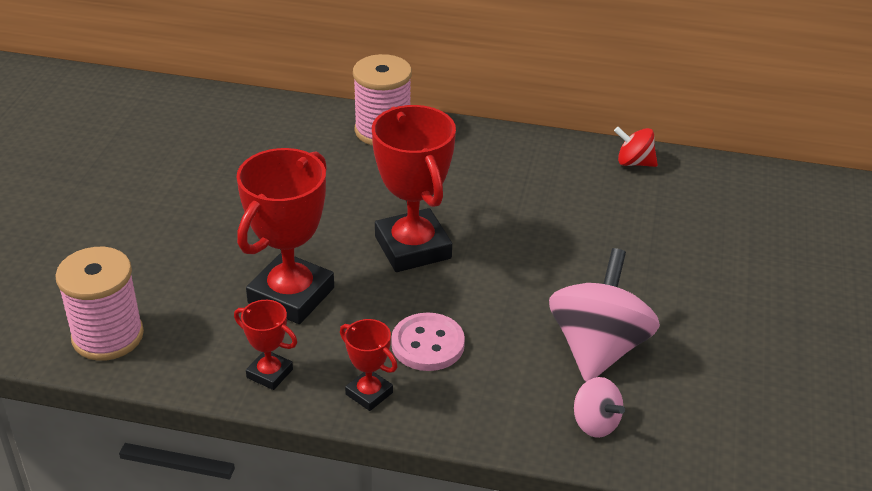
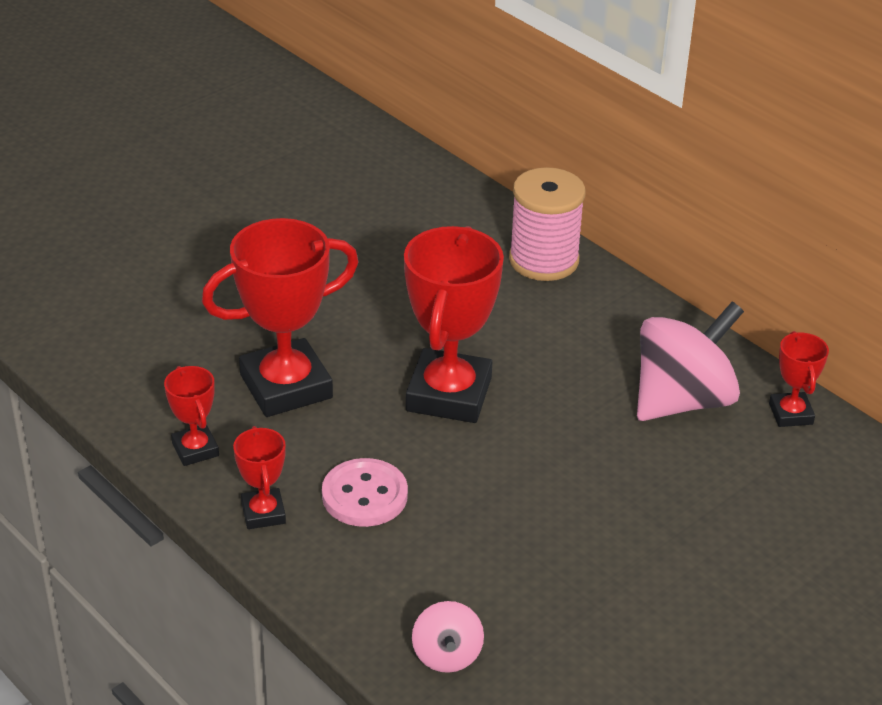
camera: 35 degrees right, 0 degrees up
pink spool [55,247,144,361] -> none
pink spinning top [549,248,660,382] -> pink spinning top moved to [637,302,744,421]
red spinning top [614,127,658,167] -> red trophy [769,331,829,427]

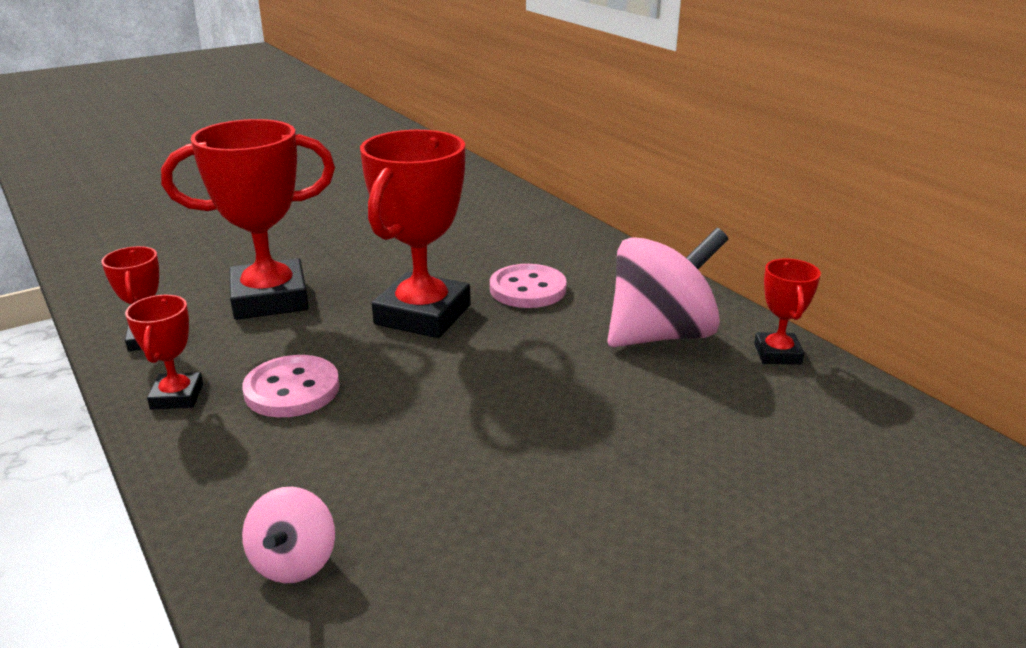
camera: 10 degrees right, 10 degrees down
pink spool [509,167,586,281] -> none
none -> pink button [490,264,567,308]

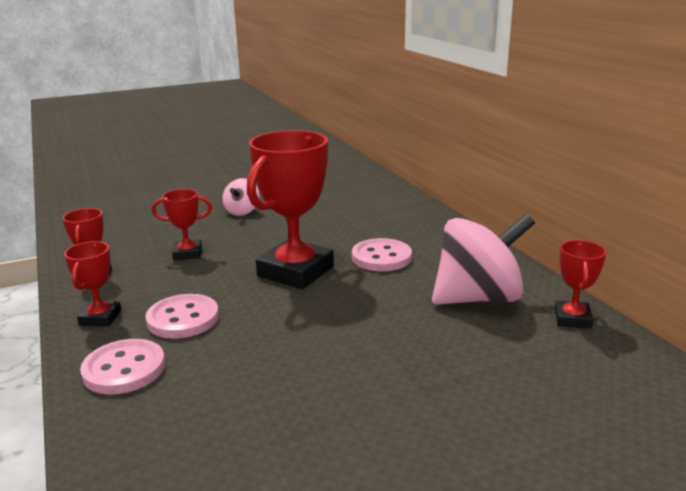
camera: 10 degrees right, 5 degrees down
red trophy [161,119,335,320] -> red trophy [152,189,212,260], size x0.50
pink spinning top [242,487,335,583] -> pink spinning top moved to [222,178,259,216]
none -> pink button [80,339,165,395]

